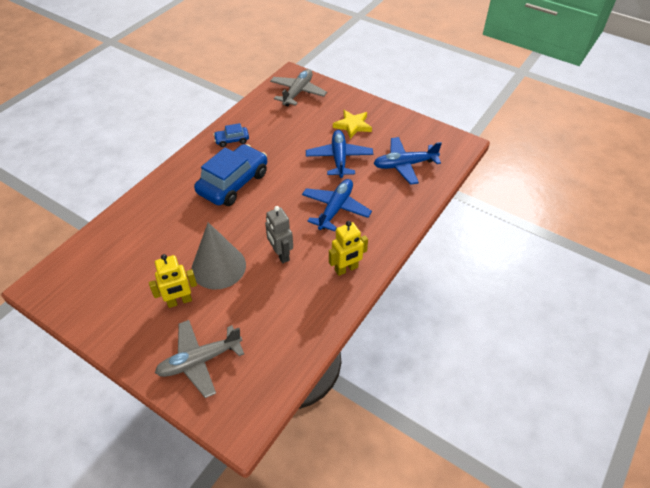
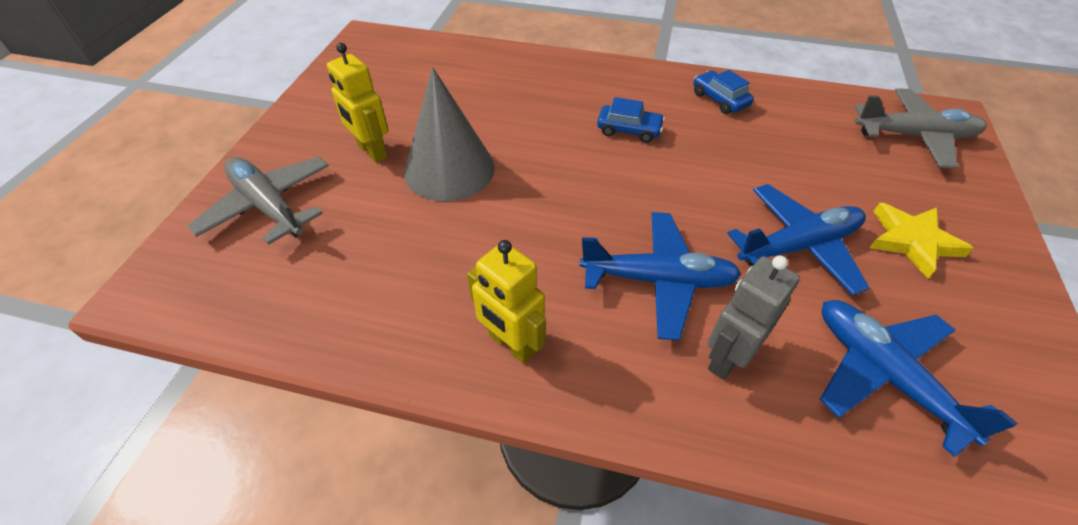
camera: 70 degrees right, 0 degrees up
blue car [194,144,267,206] -> blue car [597,97,665,143], size x0.47
grey robot [265,206,293,263] -> grey robot moved to [708,256,800,380]

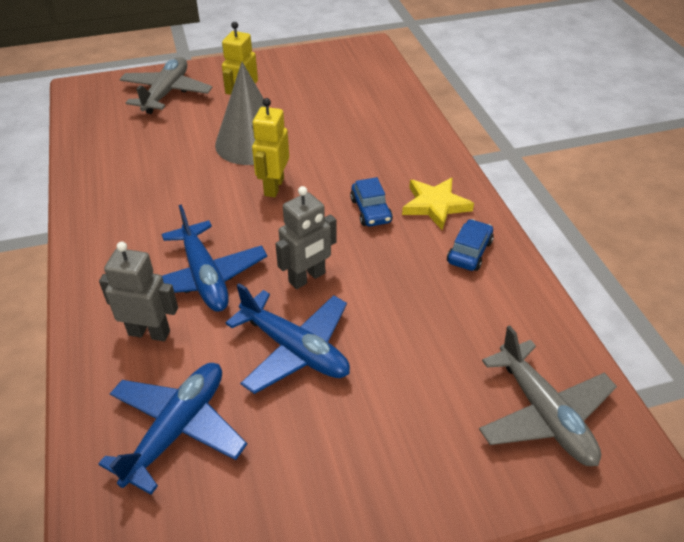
camera: 60 degrees right, 5 degrees down
yellow robot [467,240,546,364] -> yellow robot moved to [252,98,289,197]
yellow star [870,202,974,279] -> yellow star moved to [402,178,474,230]
none -> grey robot [276,186,337,289]

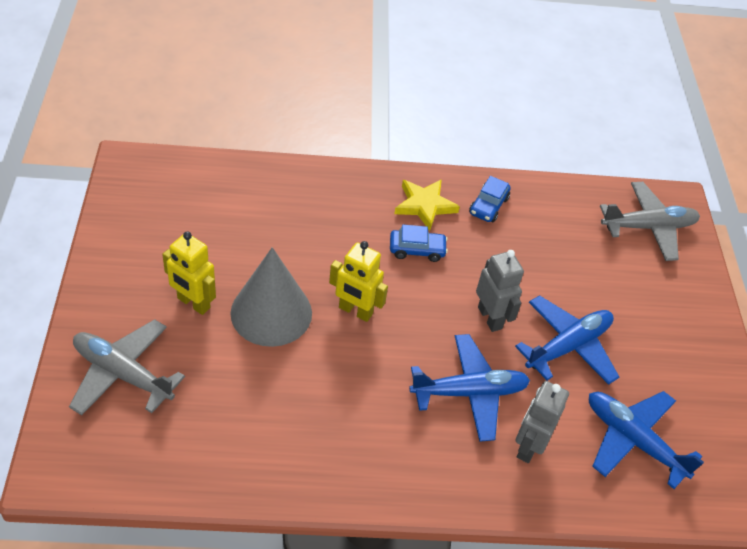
camera: 80 degrees left, 5 degrees up
blue car [447,219,494,271] -> blue car turned 105 degrees counterclockwise [469,176,511,222]

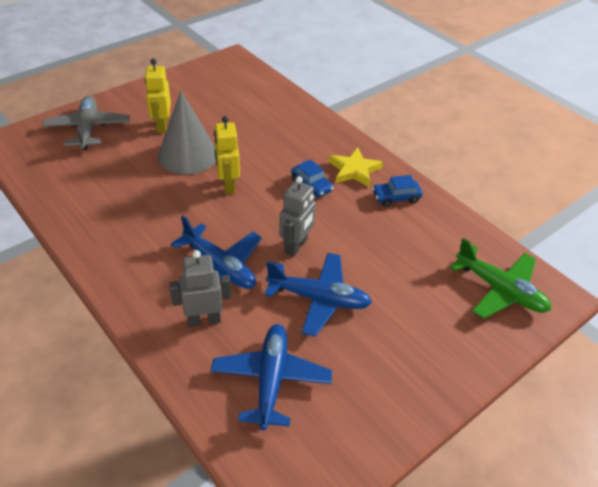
camera: 55 degrees right, 5 degrees down
grey plane [600,182,700,261] -> green plane [450,238,551,319]

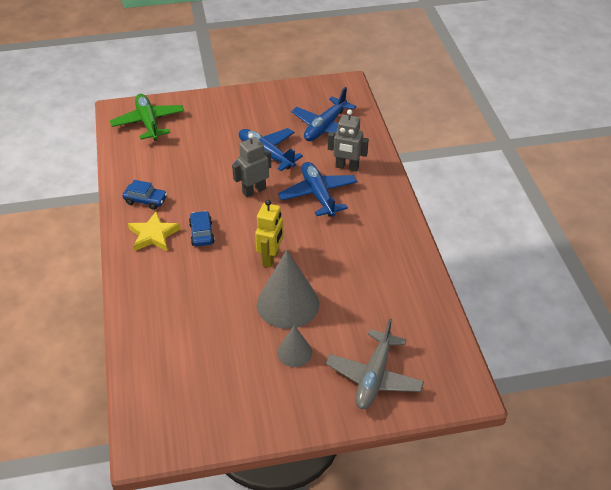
camera: 150 degrees left, 0 degrees up
yellow robot [145,58,171,133] -> grey cone [277,325,312,367]

